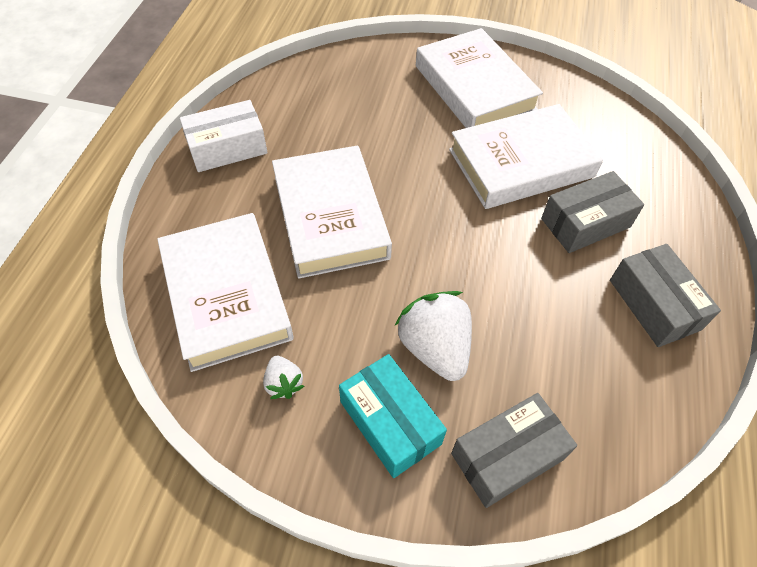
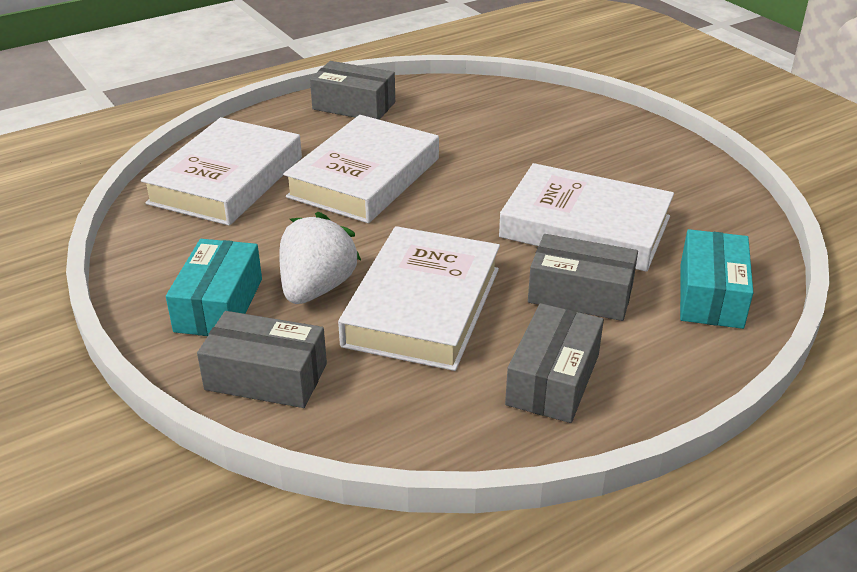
camera: 45 degrees right, 20 degrees down
white box [180,100,267,172] -> grey box [310,61,395,120]
white strawberry [263,356,304,399] -> none
white book [416,28,543,128] -> white book moved to [338,226,500,371]
none -> turquoise box [680,229,753,329]

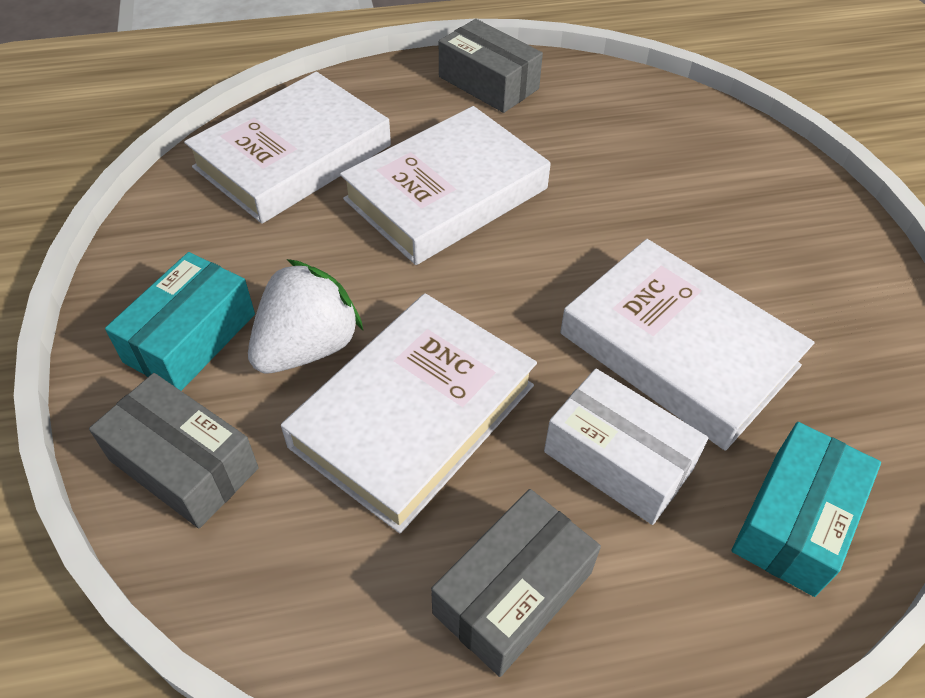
camera: 20 degrees right, 15 degrees up
grey box [528,234,638,321] -> white box [544,369,708,525]

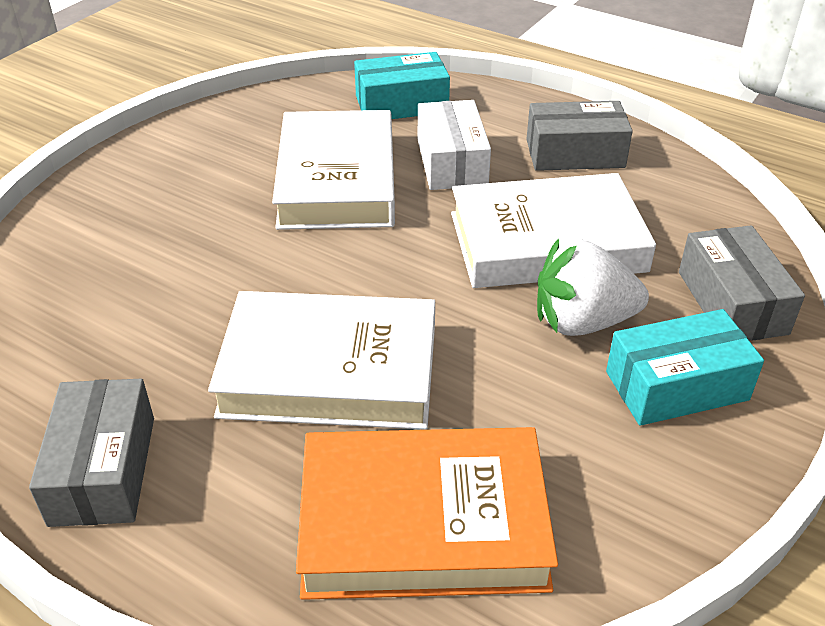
camera: 135 degrees left, 10 degrees down
white book [184,72,391,224] -> orange book [296,427,558,600]

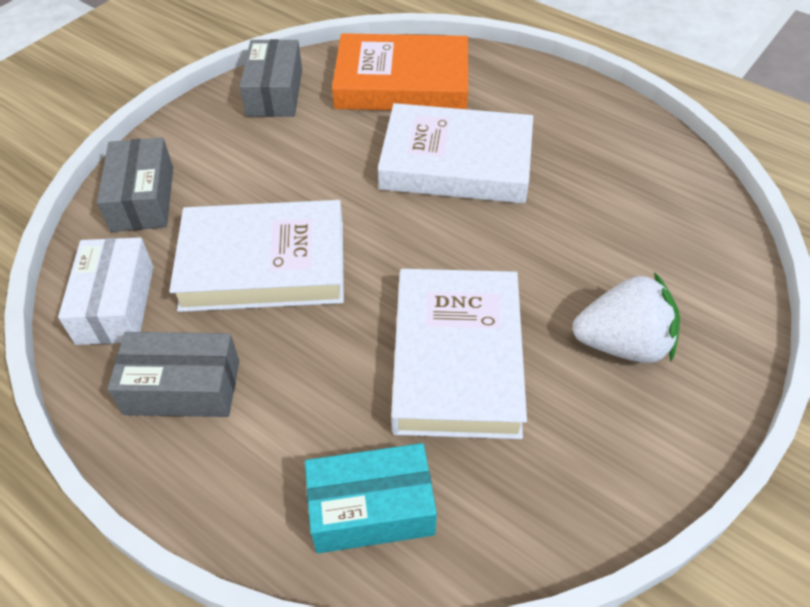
camera: 175 degrees left, 10 degrees up
grey box [29,379,154,527] -> grey box moved to [239,39,302,117]
white box [418,100,491,190] -> white box moved to [58,238,154,345]
white strawberry [537,238,649,336] -> white strawberry moved to [573,272,680,363]
turquoise box [606,309,764,426] -> none

